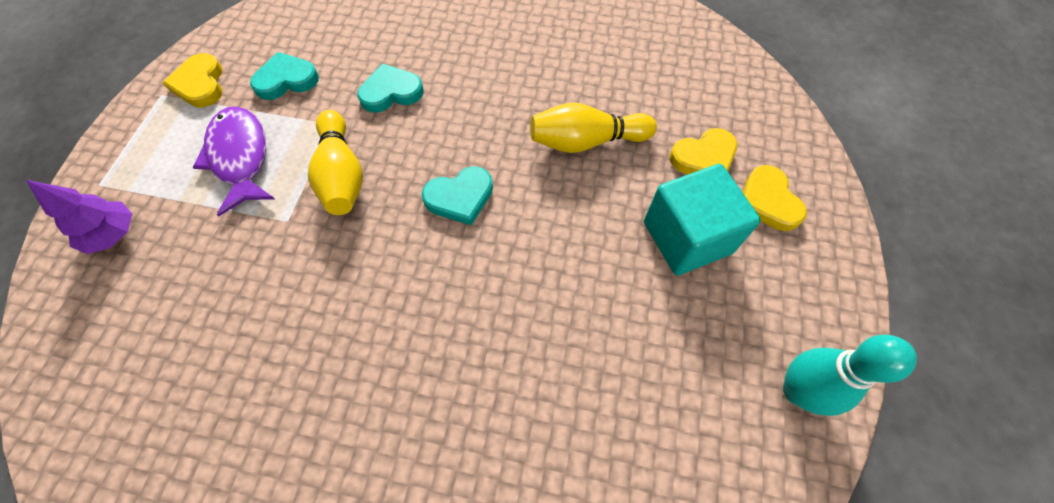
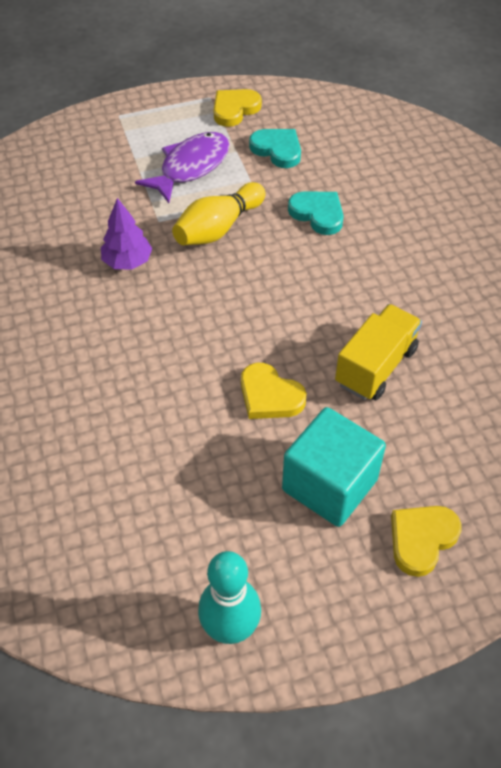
camera: 60 degrees right, 10 degrees down
purple tree [26,180,132,254] -> purple tree moved to [101,198,153,270]
turquoise heart [422,166,493,225] -> none
yellow bowling pin [530,102,657,153] -> yellow truck [335,304,422,400]
yellow heart [670,128,737,174] -> yellow heart moved to [241,363,306,419]

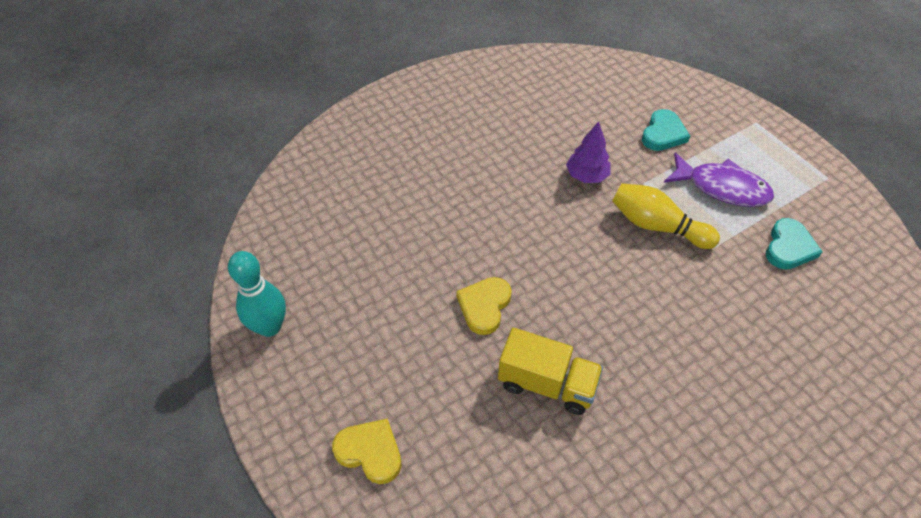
camera: 75 degrees right, 0 degrees up
yellow heart [213,89,262,127] -> none
turquoise cube [282,407,386,527] -> none
turquoise heart [288,191,344,235] -> turquoise heart moved to [642,109,690,151]

